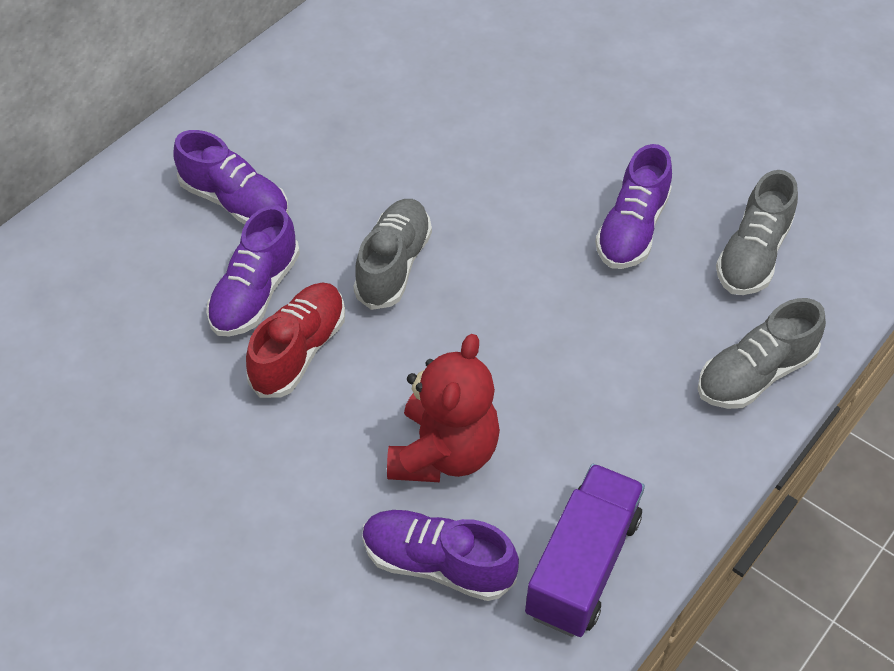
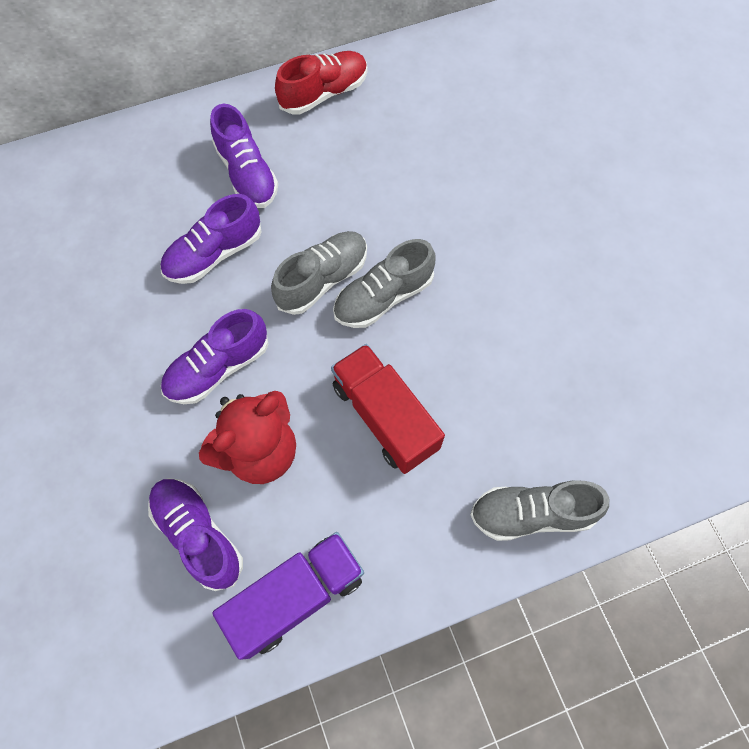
camera: 30 degrees right, 15 degrees up
red shoe [246,283,345,398] -> red shoe moved to [275,51,368,115]
purple shoe [595,144,672,269] -> purple shoe moved to [161,309,268,404]
grey shoe [716,170,798,295] -> grey shoe moved to [333,239,435,328]
none -> red truck [331,344,445,474]

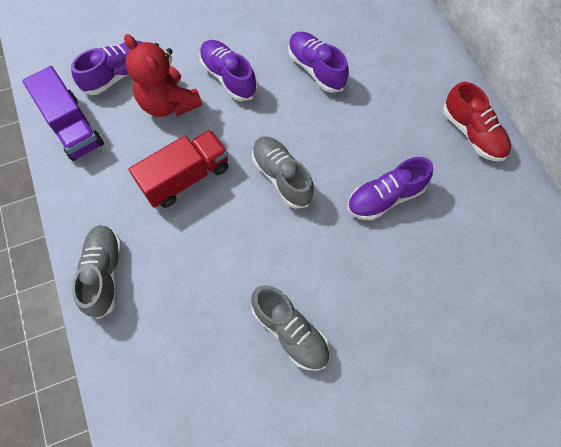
camera: 90 degrees right, 0 degrees up
purple shoe [210,104,278,208] -> purple shoe moved to [347,157,433,220]
grey shoe [271,231,367,315] -> grey shoe moved to [251,285,330,371]

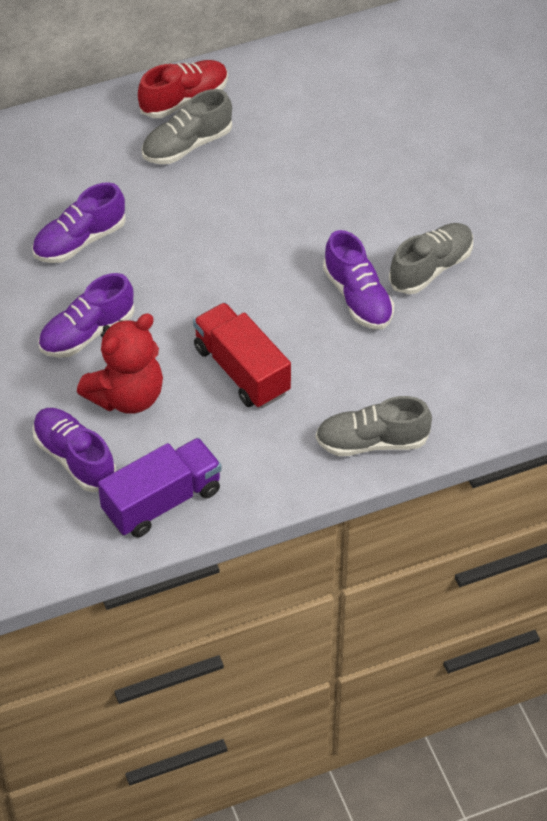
camera: 90 degrees left, 15 degrees down
grey shoe [252,136,314,209] -> grey shoe moved to [142,89,232,164]
purple shoe [347,157,433,220] -> purple shoe moved to [323,230,394,329]

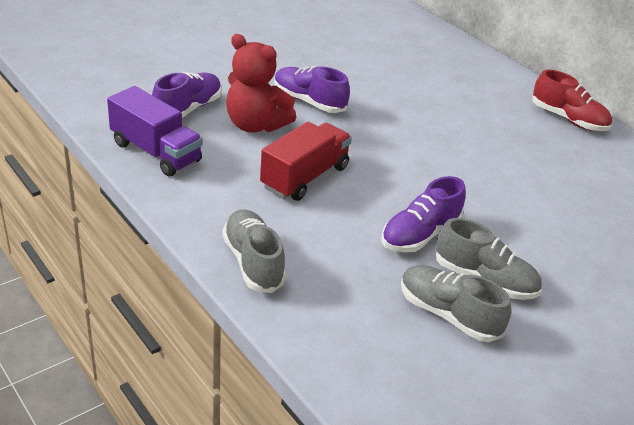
camera: 70 degrees right, 15 degrees down
purple shoe [32,182,126,263] -> none
grey shoe [142,89,232,164] -> grey shoe moved to [401,265,511,342]

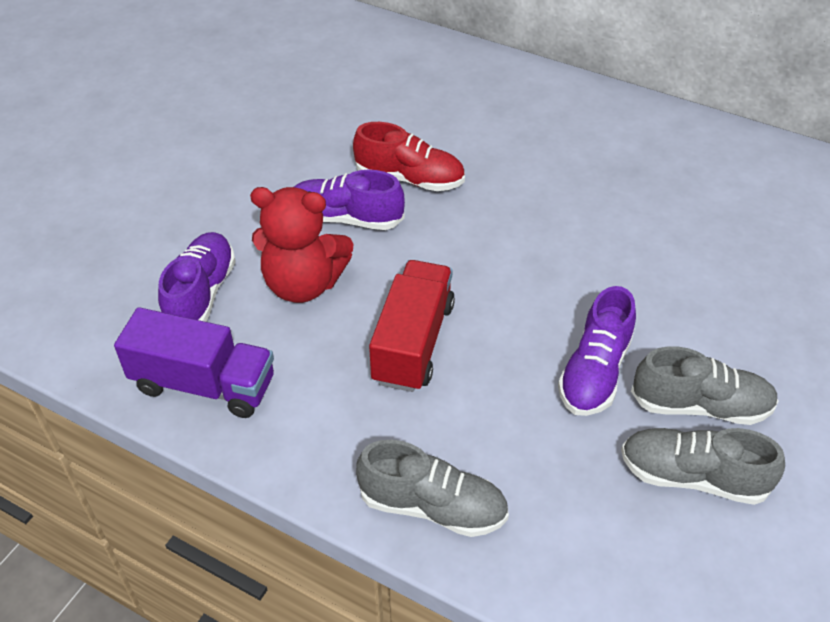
camera: 20 degrees left, 10 degrees up
grey shoe [222,209,286,293] -> grey shoe turned 150 degrees clockwise [356,440,509,537]
red shoe [533,69,612,131] -> red shoe moved to [353,122,465,191]

